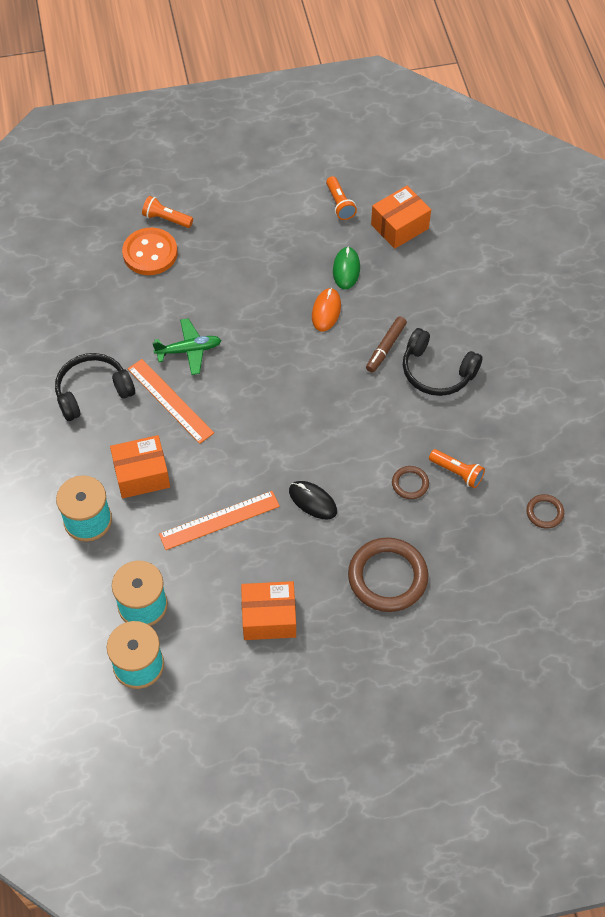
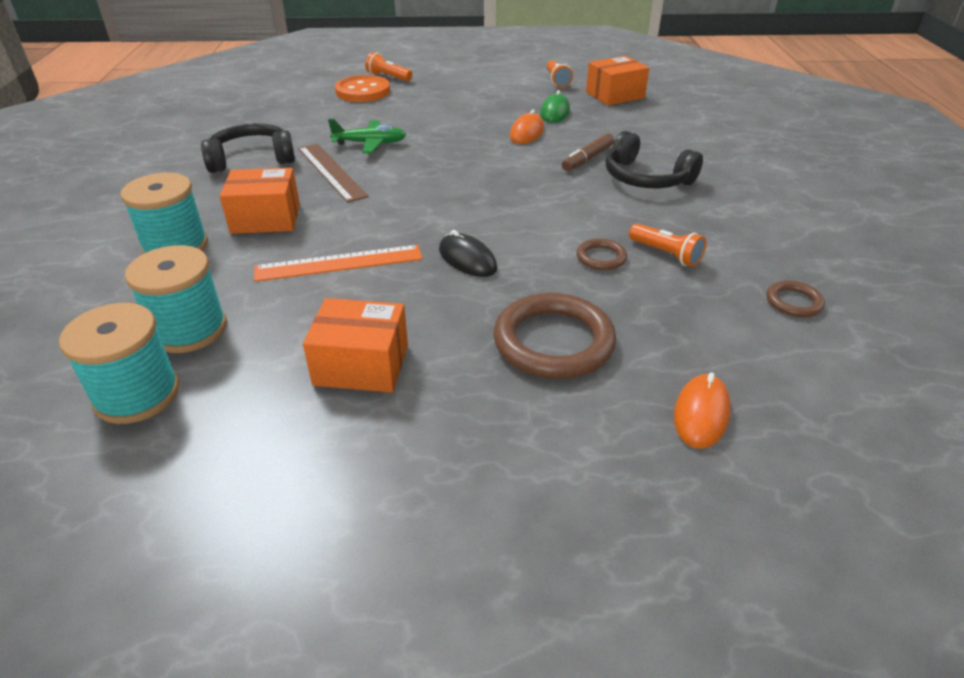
camera: 10 degrees right, 20 degrees down
orange ruler [128,359,214,444] -> brown ruler [298,144,369,203]
none -> orange mouse [674,372,731,449]

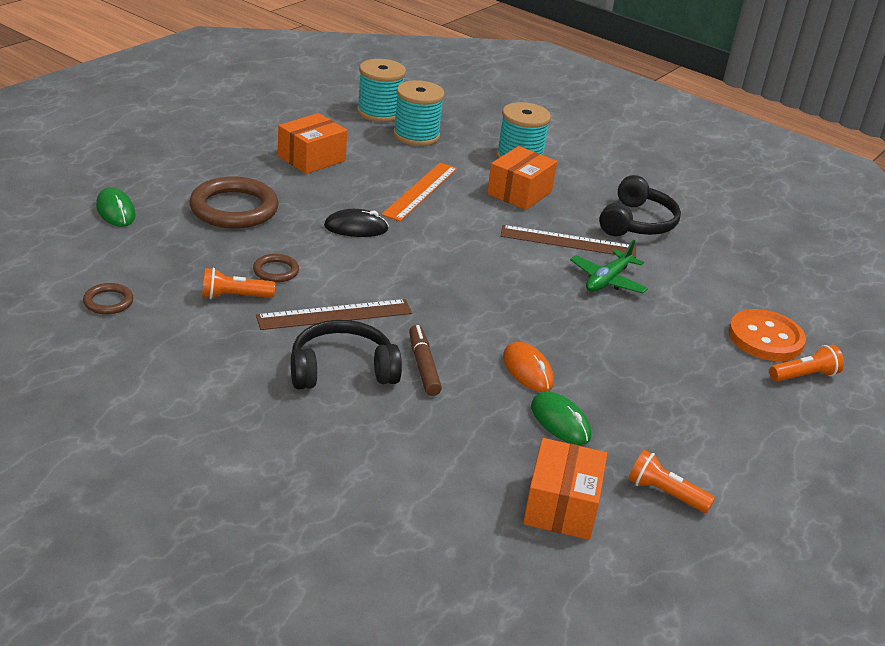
camera: 125 degrees right, 5 degrees down
orange mouse [674,372,731,449] -> green mouse [96,187,136,227]
none -> brown ruler [256,299,412,330]

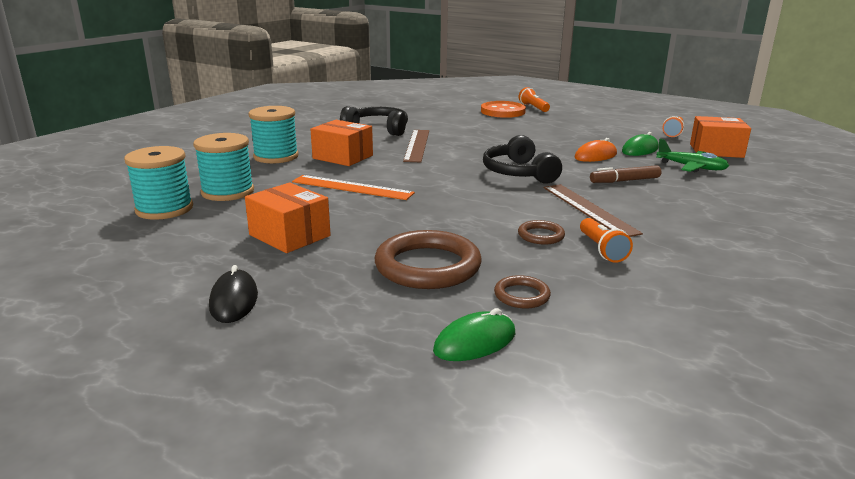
camera: 90 degrees left, 10 degrees down
brown ring [83,283,134,314] -> brown ring moved to [494,275,551,308]
black headphones [291,320,402,390] -> black headphones moved to [483,135,562,183]
black mouse [324,209,389,237] -> black mouse moved to [209,265,258,323]
green plane [570,240,648,294] -> green plane moved to [656,139,729,172]

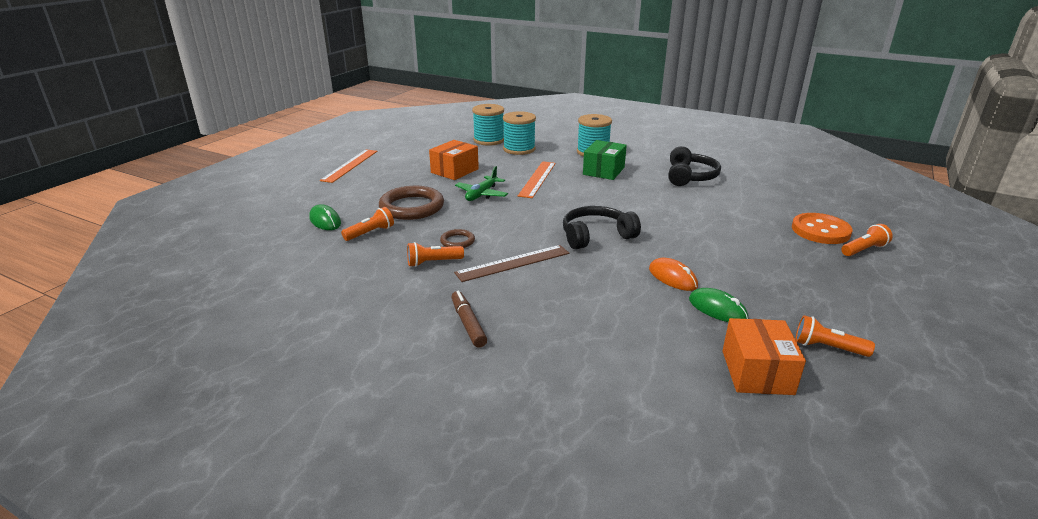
camera: 85 degrees right, 5 degrees up
black mouse [209,265,258,323] -> none
orange box [310,120,373,166] -> green box [583,140,627,180]
brown ruler [403,130,429,162] -> none
brown ring [494,275,551,308] -> orange flashlight [341,207,394,241]
brown marker [590,165,662,183] -> brown marker moved to [451,290,487,348]
green plane [656,139,729,172] -> green plane moved to [455,166,508,201]
none -> orange ruler [320,149,377,183]

